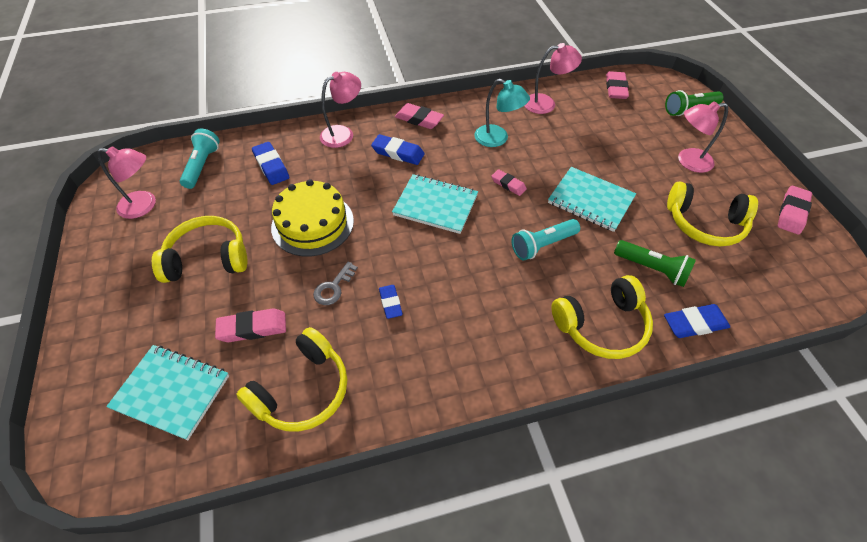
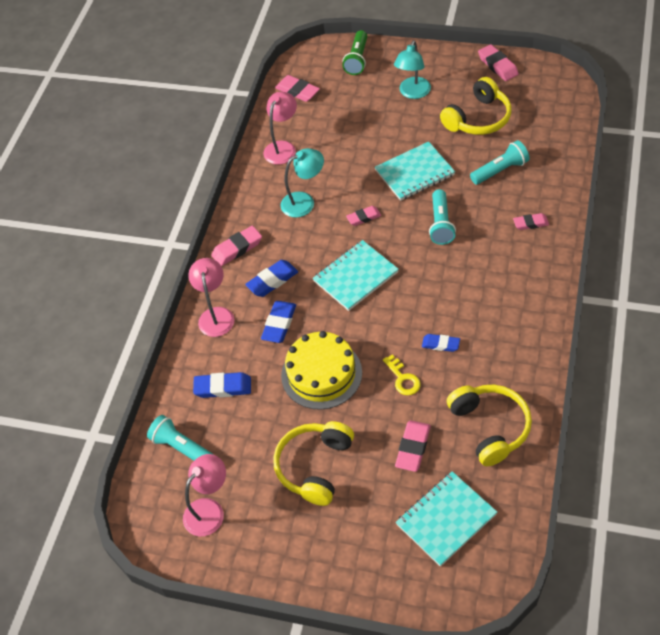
camera: 55 degrees left, 0 degrees up
grey key [313,262,358,305] -> yellow key [383,354,421,395]
yellow headphones [551,275,653,359] -> pink eraser [513,213,549,230]
green flashlight [614,240,696,287] -> turquoise flashlight [470,140,529,185]
blue eraser [664,304,730,338] -> blue eraser moved to [261,301,296,343]
pink lamp [678,101,728,173] -> turquoise lamp [394,40,431,99]

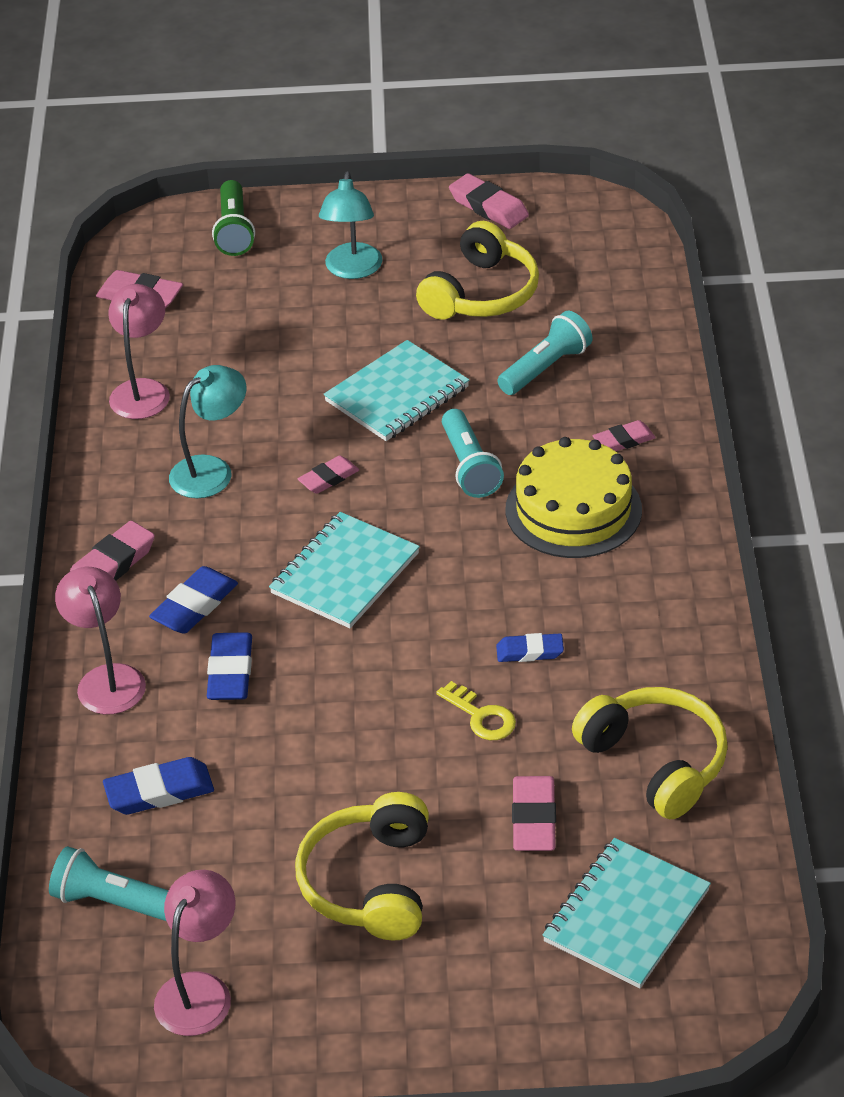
camera: 20 degrees left, 10 degrees down
yellow cake [281,331,362,410] -> yellow cake moved to [506,437,642,558]

